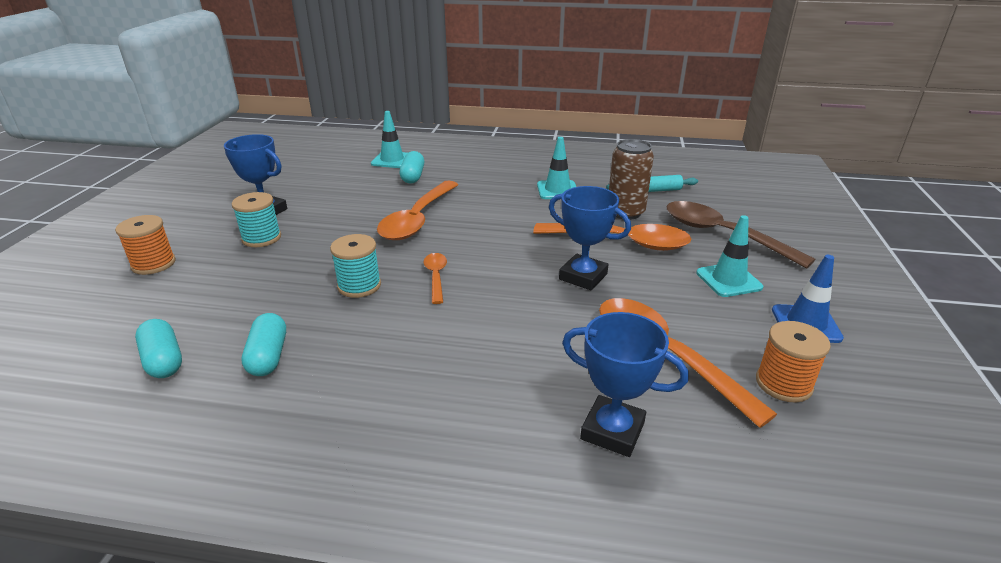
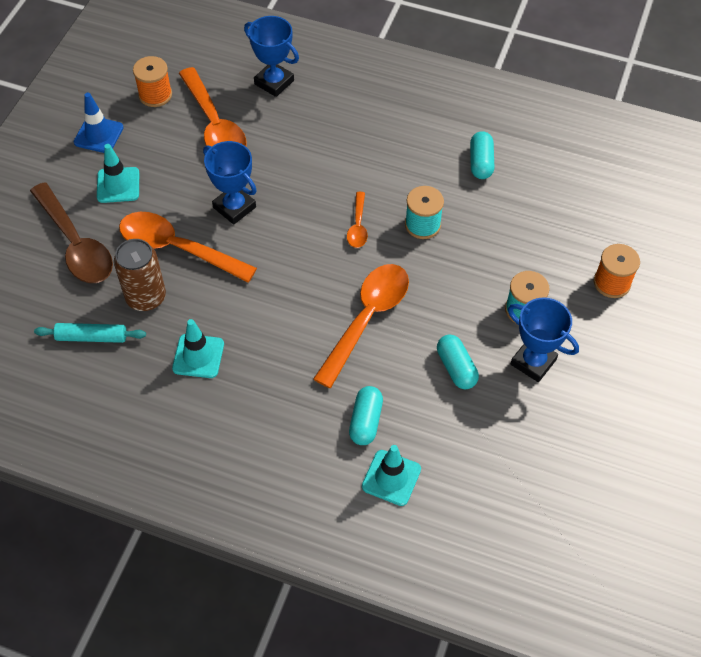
camera: 170 degrees left, 25 degrees up
turquoise capsule [135,319,182,378] -> turquoise capsule moved to [437,334,479,389]

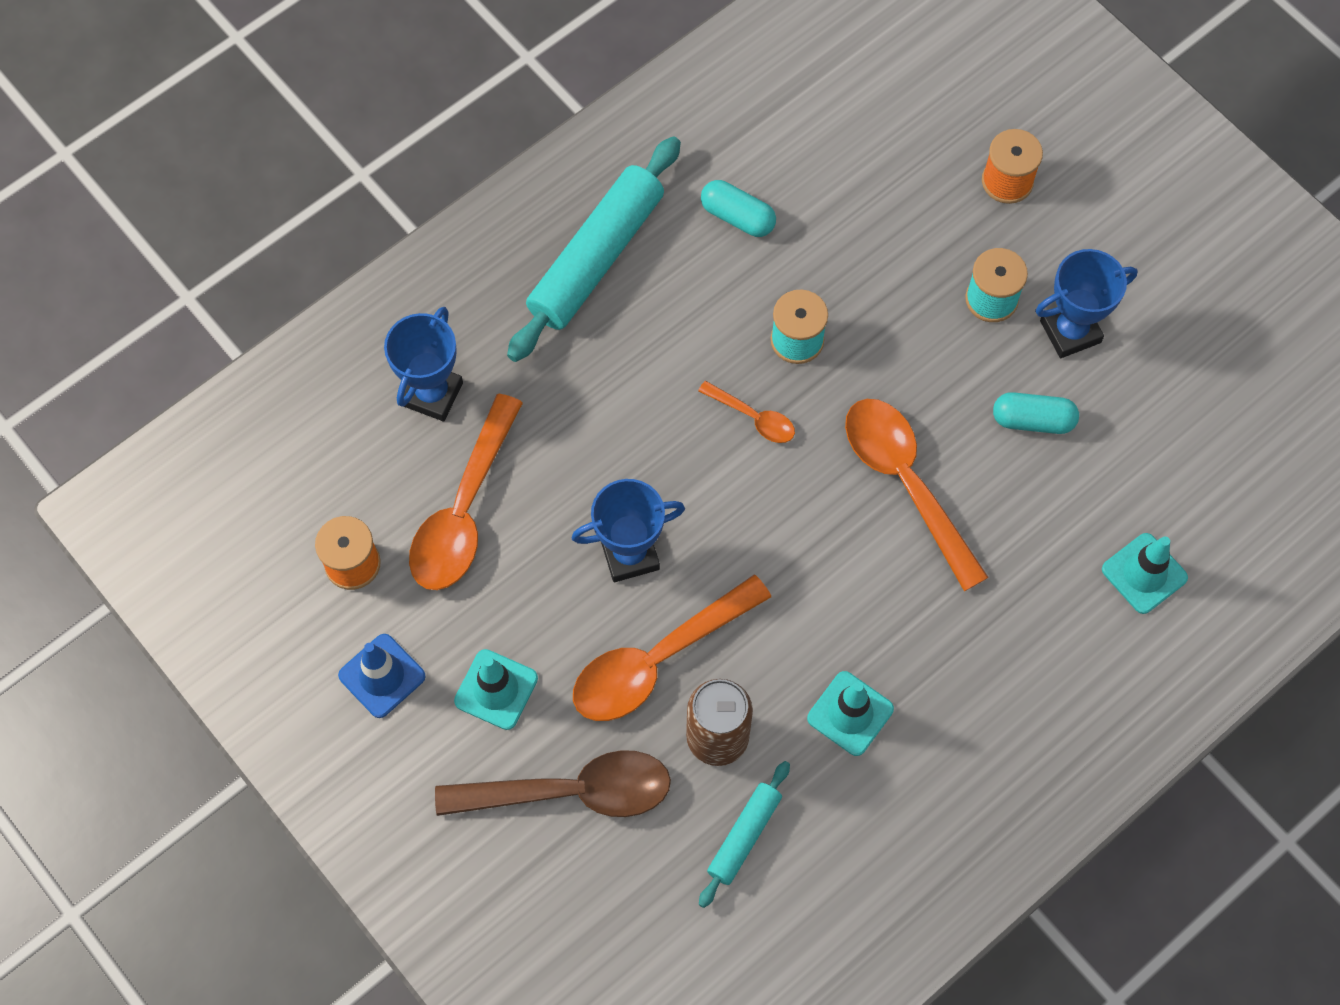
camera: 60 degrees left, 10 degrees up
orange spoon [179,67,247,147] -> orange spoon turned 105 degrees clockwise [409,394,523,590]
blue trophy [244,16,299,97] -> blue trophy turned 45 degrees counterclockwise [384,307,463,421]
turquoise capsule [349,386,383,445] -> none
none -> turquoise rolling pin [507,136,681,362]

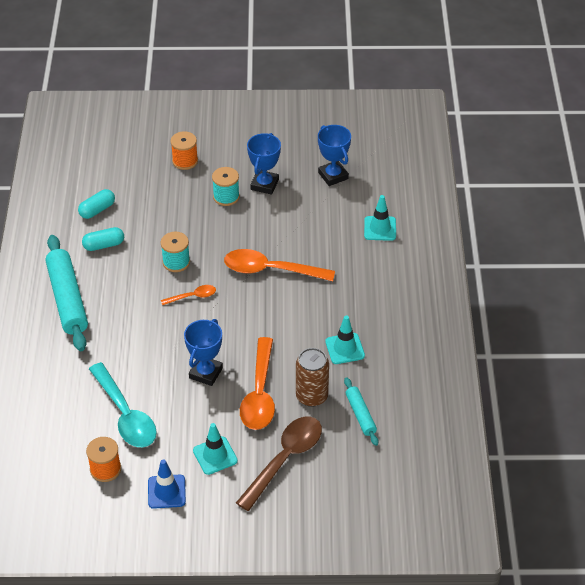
camera: 50 degrees left, 20 degrees down
blue trophy [384,307,463,421] -> blue trophy moved to [318,125,351,186]
orange spoon [409,394,523,590] -> turquoise spoon [89,362,157,447]
turquoise capsule [993,392,1079,434] -> turquoise capsule moved to [78,189,115,219]

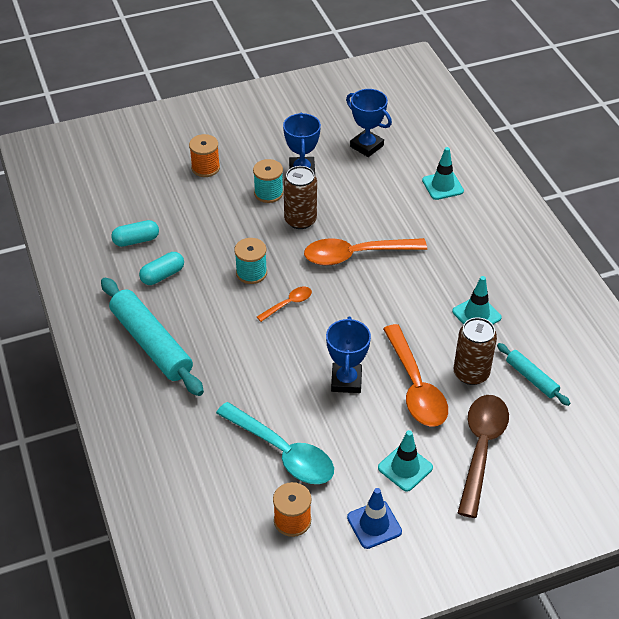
camera: 20 degrees left, 0 degrees up
turquoise capsule [78,189,115,219] -> turquoise capsule turned 45 degrees clockwise [111,220,159,247]
none -> brown can [284,166,317,229]

